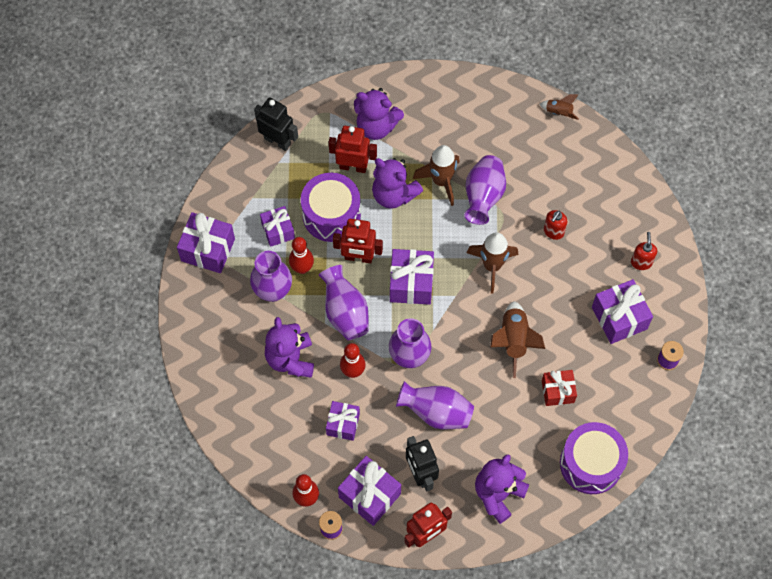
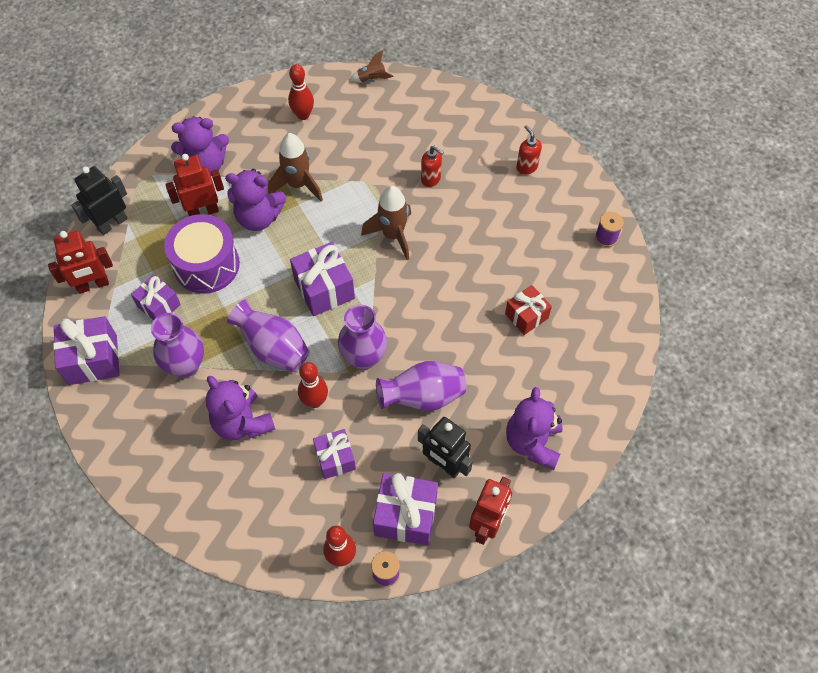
camera: 30 degrees left, 5 degrees down
black robot [254,98,298,151] -> black robot turned 45 degrees counterclockwise [71,166,127,235]
red bowling pin [289,237,314,274] -> red bowling pin moved to [288,64,314,120]
red robot [333,219,383,263] -> red robot moved to [48,231,113,294]
purple vase [464,155,506,225] -> none
brown rocket [490,301,545,378] -> none
red soap dispenser [544,210,567,240] -> red soap dispenser turned 60 degrees counterclockwise [421,146,444,187]
purple drum [560,422,628,494] -> none
purple gift [592,279,653,344] -> none

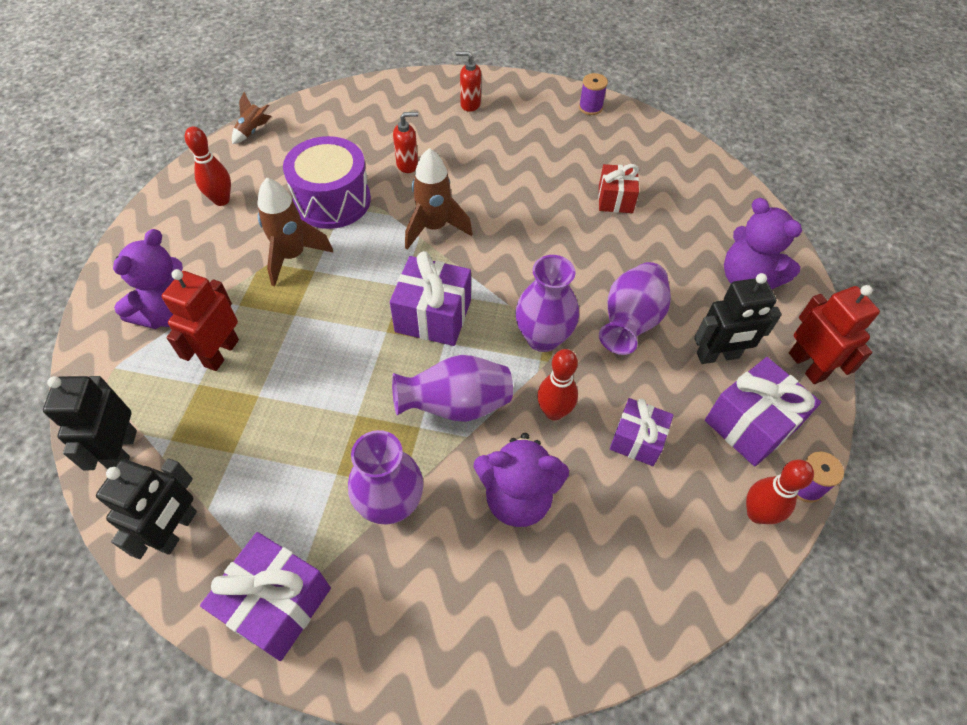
camera: 50 degrees left, 5 degrees down
red robot [48,231,113,294] -> black robot [96,458,197,559]
purple gift [131,275,181,320] -> none
purple drum [164,214,240,294] -> purple drum moved to [283,136,371,229]
purple teddy bear [225,169,286,231] -> none

